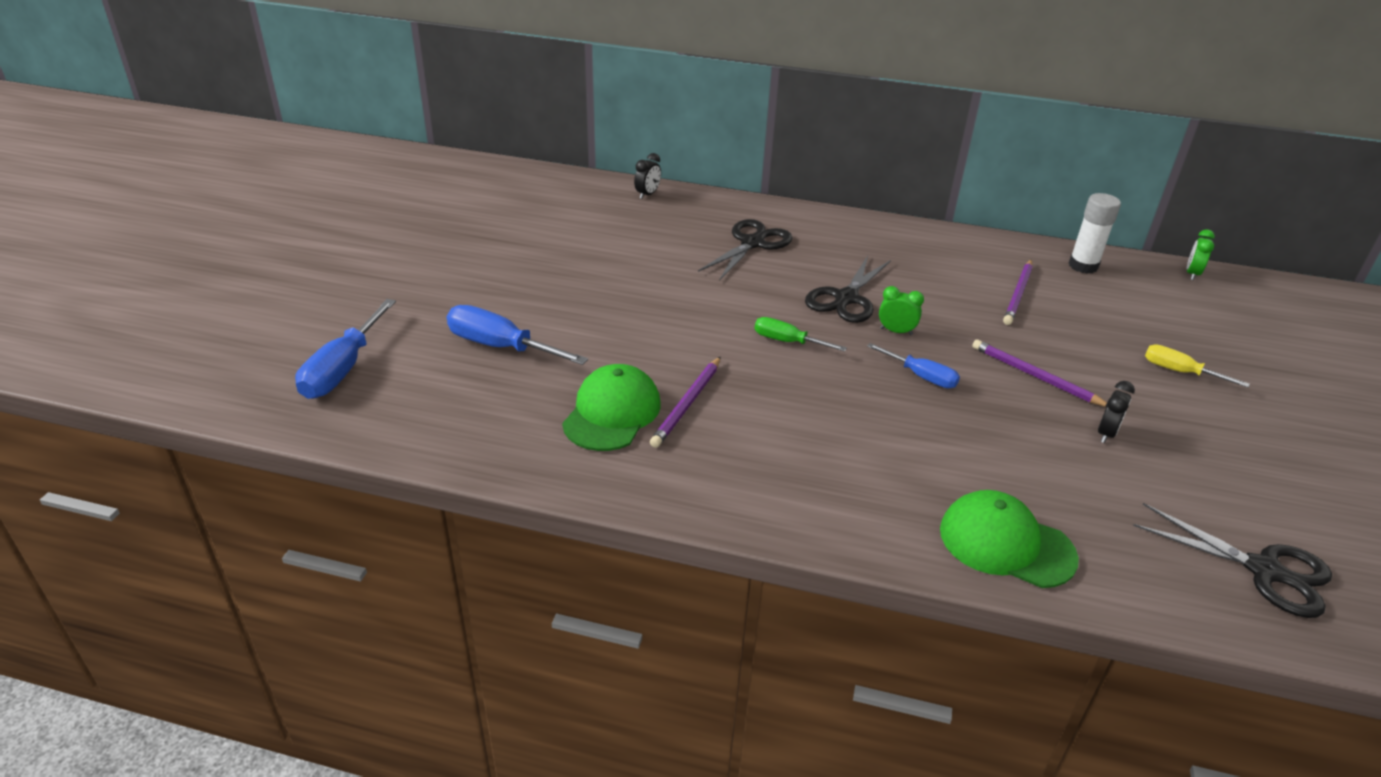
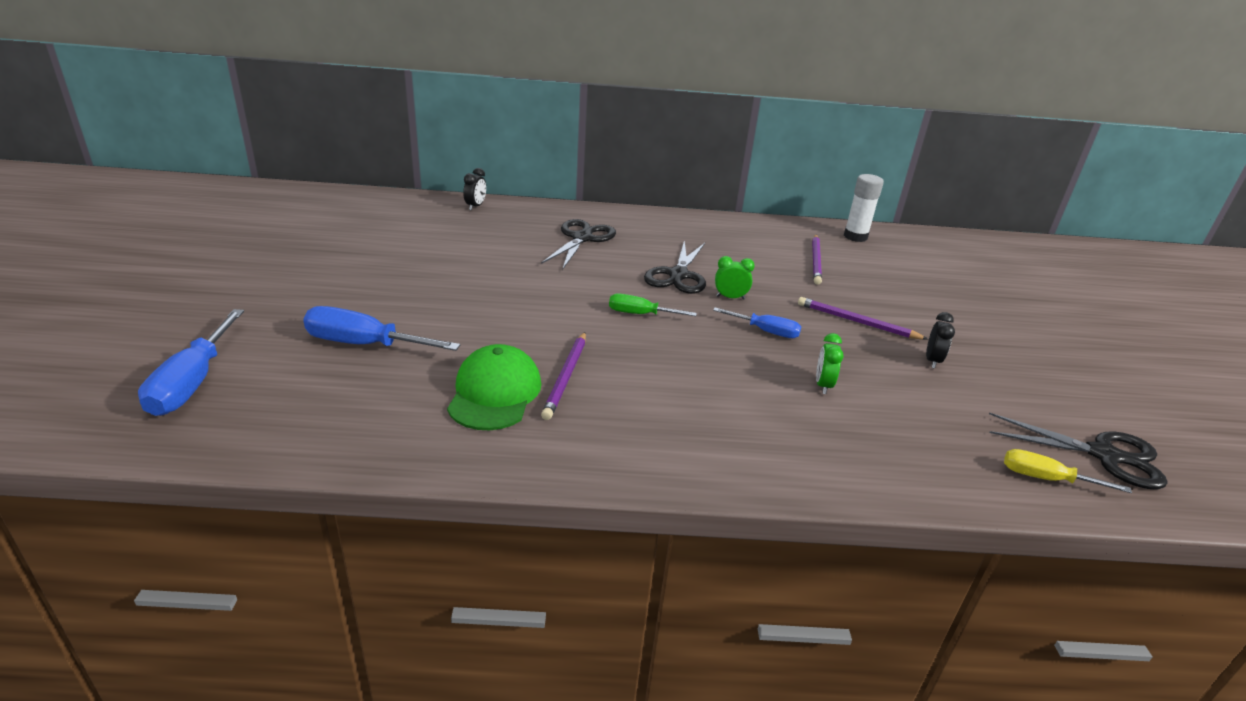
camera: 15 degrees left, 5 degrees down
green cap [940,490,1079,588] -> none
yellow screwdriver [1145,344,1250,388] -> yellow screwdriver moved to [1004,449,1132,493]
green clock [1187,229,1215,280] -> green clock moved to [816,333,844,394]

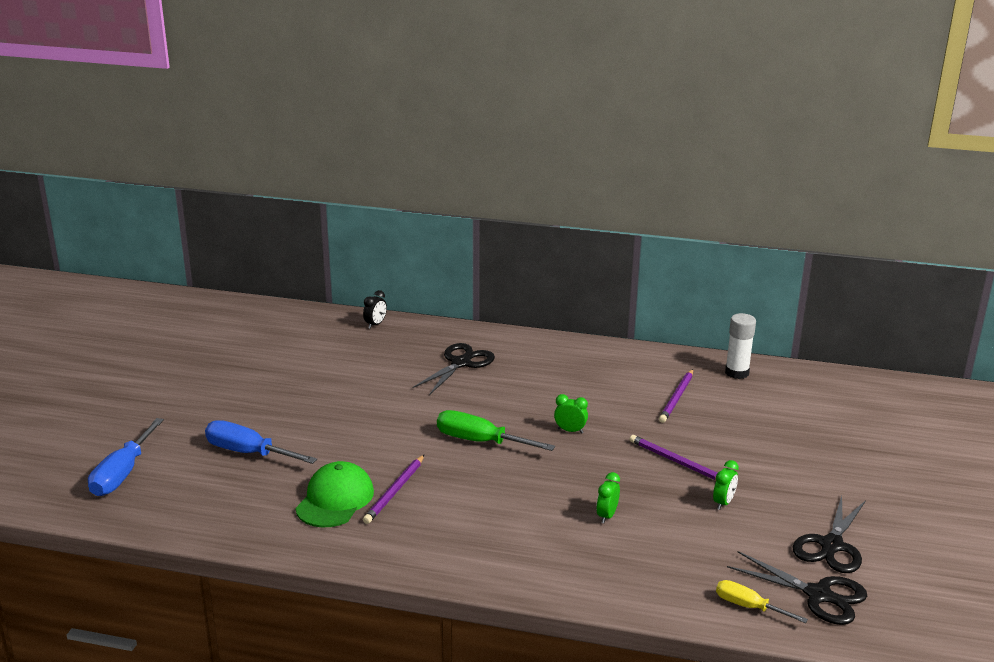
camera: 15 degrees right, 5 degrees down
green screwdriver [609,293,697,316] -> green screwdriver [437,410,555,451], size x1.62
black scissors [644,240,706,294] -> black scissors moved to [792,496,866,573]
blue screwdriver [713,307,801,338] -> none
black clock [926,312,955,368] -> green clock [713,460,739,510]

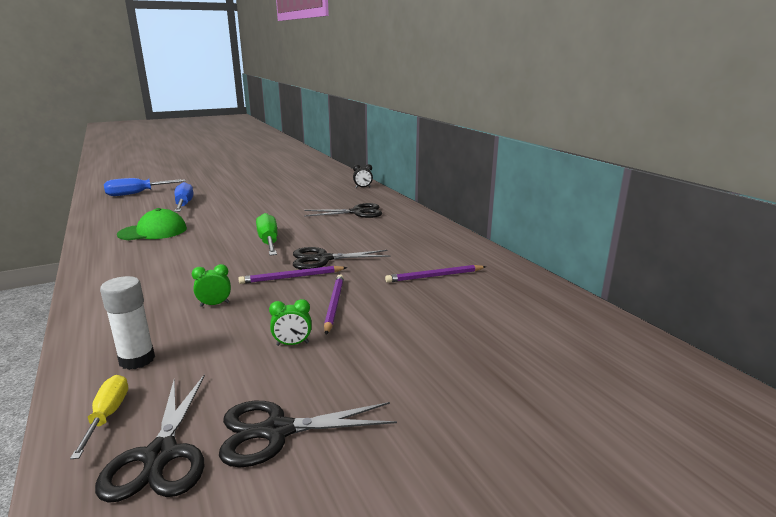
camera: 50 degrees right, 5 degrees down
purple pencil [363,455,424,524] -> purple pencil moved to [238,266,347,284]
green clock [554,394,588,433] -> black scissors [293,247,391,270]
white glue stick [725,313,756,379] -> white glue stick moved to [100,276,155,370]

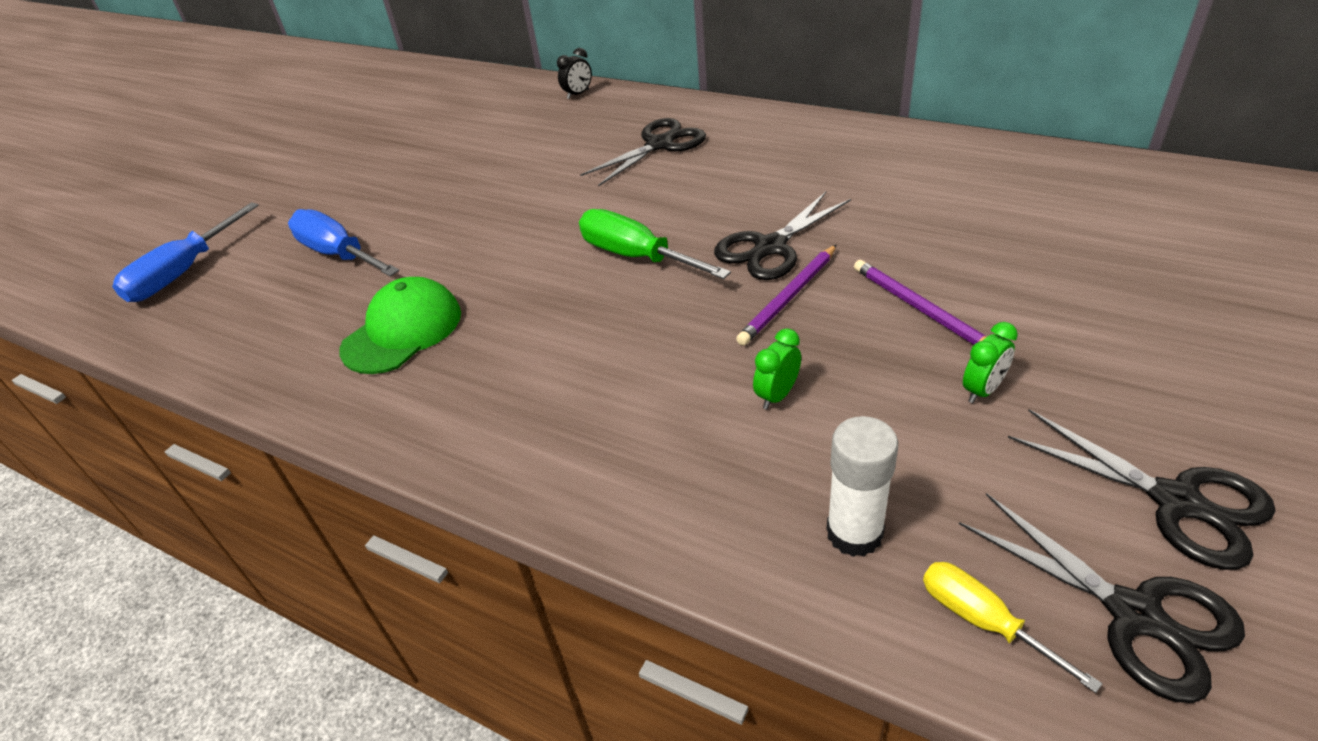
camera: 30 degrees left, 20 degrees up
black scissors [219,401,397,468] -> black scissors turned 90 degrees counterclockwise [1008,409,1276,570]
purple pencil [385,265,486,283] -> none

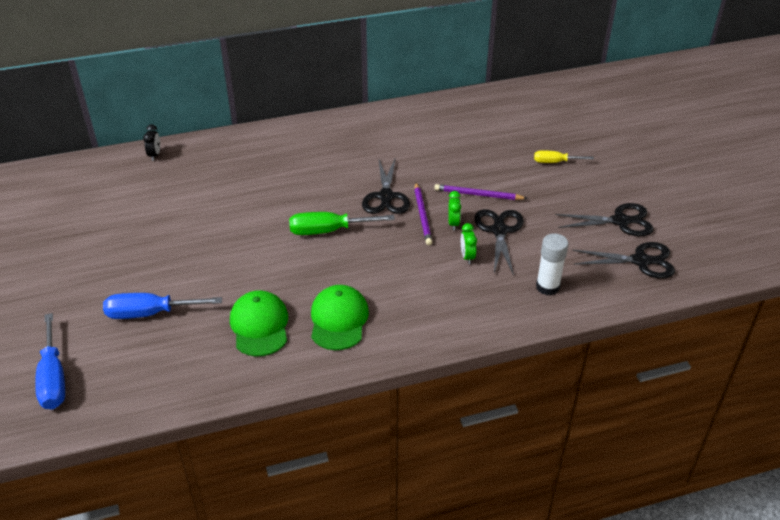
camera: 50 degrees left, 0 degrees up
black scissors [580,118,706,187] -> black scissors moved to [474,209,524,276]
yellow screwdriver [923,562,1102,693] -> yellow screwdriver moved to [534,150,594,163]
green clock [963,322,1018,403] -> green clock moved to [448,191,461,230]
none -> green cap [311,285,369,350]

